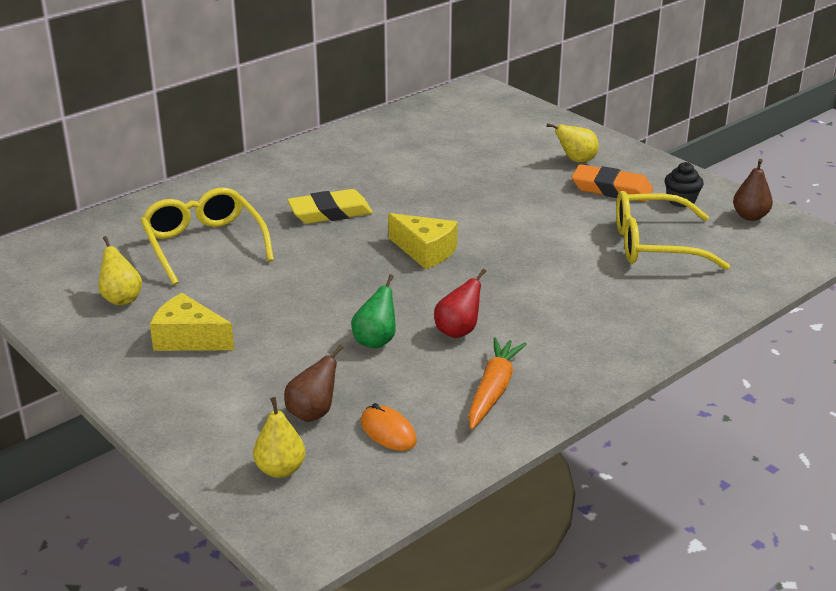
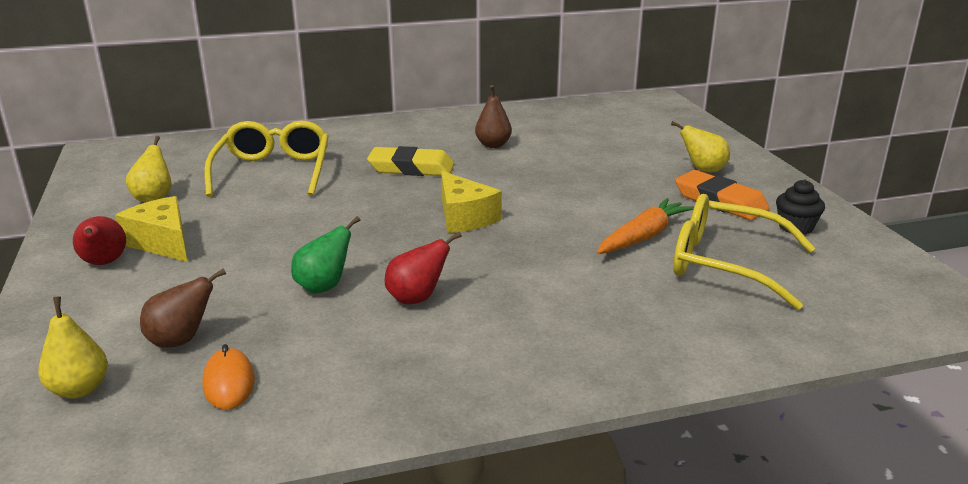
camera: 25 degrees right, 5 degrees down
orange carrot [468,337,527,430] -> orange carrot moved to [597,198,694,254]
brown pear [733,159,773,221] -> brown pear moved to [475,85,512,148]
none -> red pear [73,216,126,265]

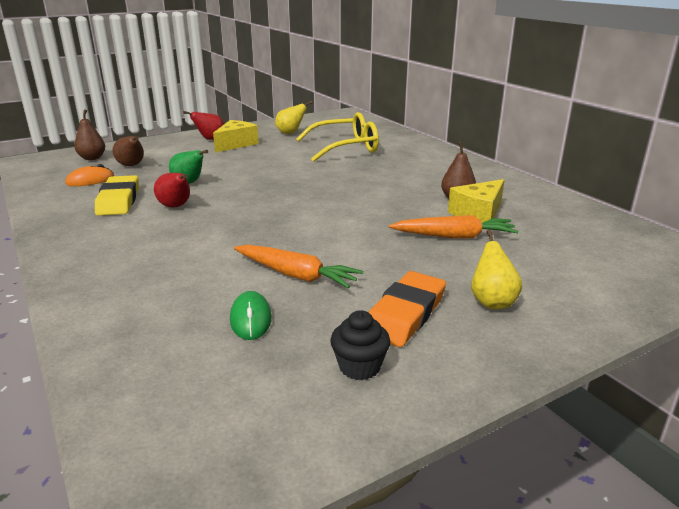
camera: 75 degrees right, 0 degrees up
yellow pear [38,296,108,399] -> brown pear [74,109,105,160]
yellow eraser [367,146,454,176] -> yellow eraser moved to [95,175,139,216]
yellow cheese [441,171,502,233] -> yellow cheese moved to [448,179,505,223]
yellow glasses [673,194,815,310] -> green mouse [230,291,272,340]
none -> orange carrot [389,215,519,239]

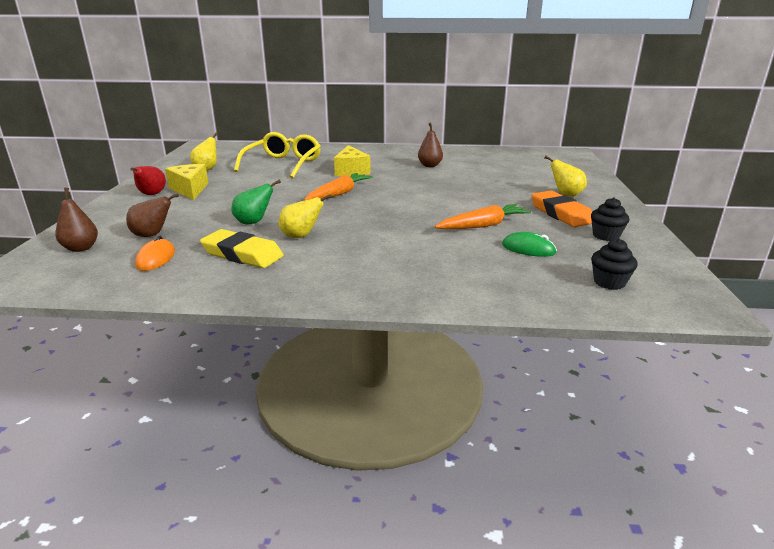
camera: 55 degrees left, 0 degrees up
red pear [154,173,190,207] -> yellow pear [279,194,332,238]
orange carrot [389,215,519,239] -> orange carrot moved to [304,173,373,200]
yellow cheese [448,179,505,223] -> yellow cheese moved to [334,145,371,176]
none -> black cupcake [591,238,638,290]

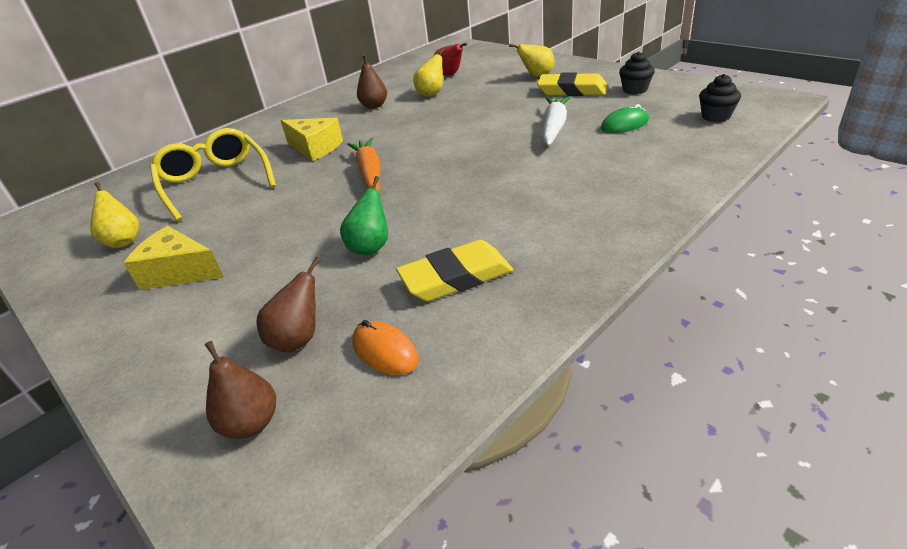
camera: 45 degrees left, 10 degrees up
red pear [130,166,166,195] -> red pear moved to [434,43,467,76]
yellow pear [279,194,332,238] -> yellow pear moved to [413,48,445,97]
orange carrot [435,204,531,229] -> white carrot [543,96,571,146]
orange eraser [531,191,592,227] -> yellow eraser [537,72,608,96]

